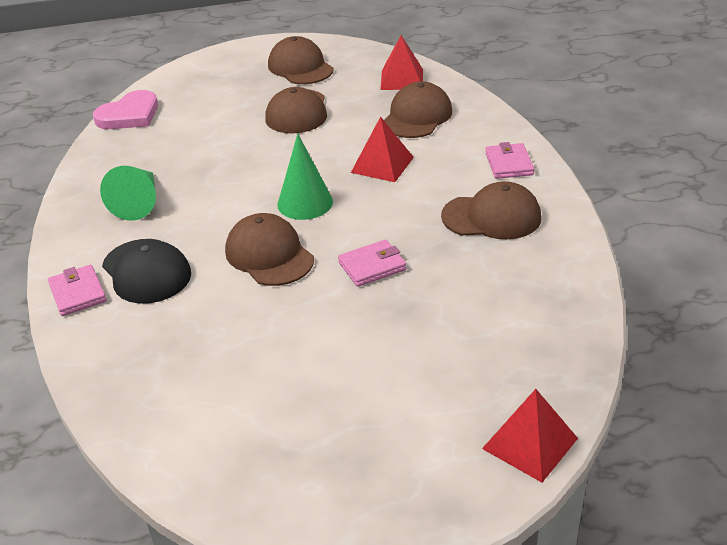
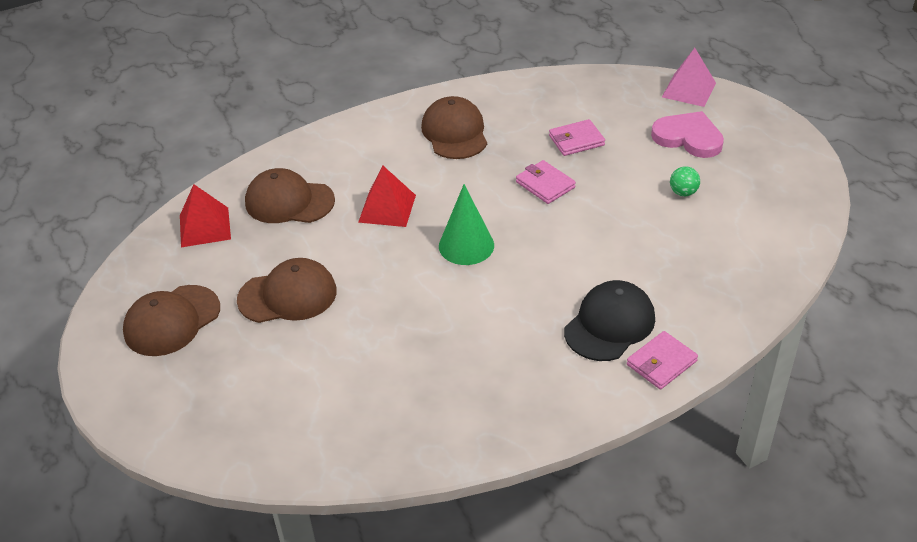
camera: 105 degrees left, 5 degrees up
pink heart [93,90,158,129] -> pink heart moved to [651,111,724,158]
green cone [100,166,156,221] -> none
brown cap [225,213,314,286] -> none
red pyramid [482,389,578,482] -> pink pyramid [662,48,716,107]
pink wallet [485,142,534,179] -> pink wallet moved to [549,119,605,156]
none -> green ball [670,166,700,196]

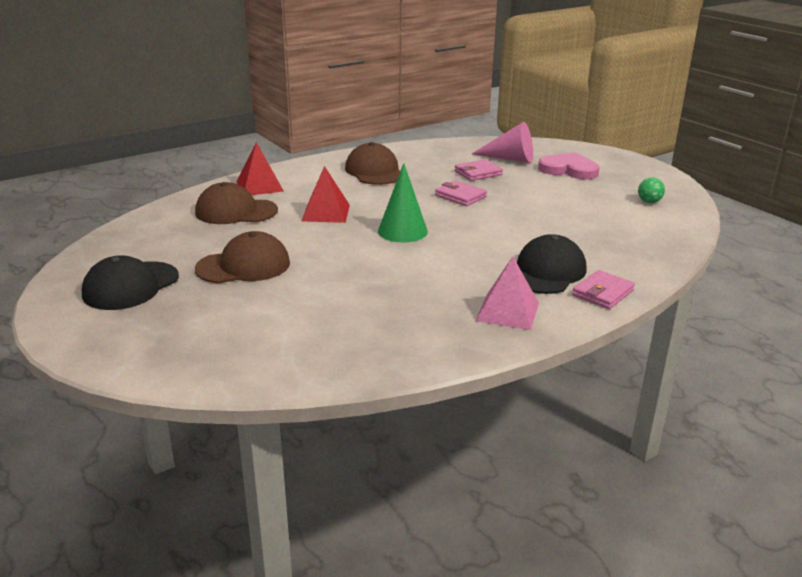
camera: 10 degrees left, 15 degrees down
brown cap [123,285,220,356] -> black cap [82,255,179,310]
red pyramid [180,184,231,247] -> red pyramid moved to [236,142,284,195]
pink pyramid [662,48,716,107] -> pink pyramid moved to [476,257,539,330]
green ball [670,166,700,196] -> green ball moved to [638,177,665,203]
none -> pink cone [472,122,533,163]

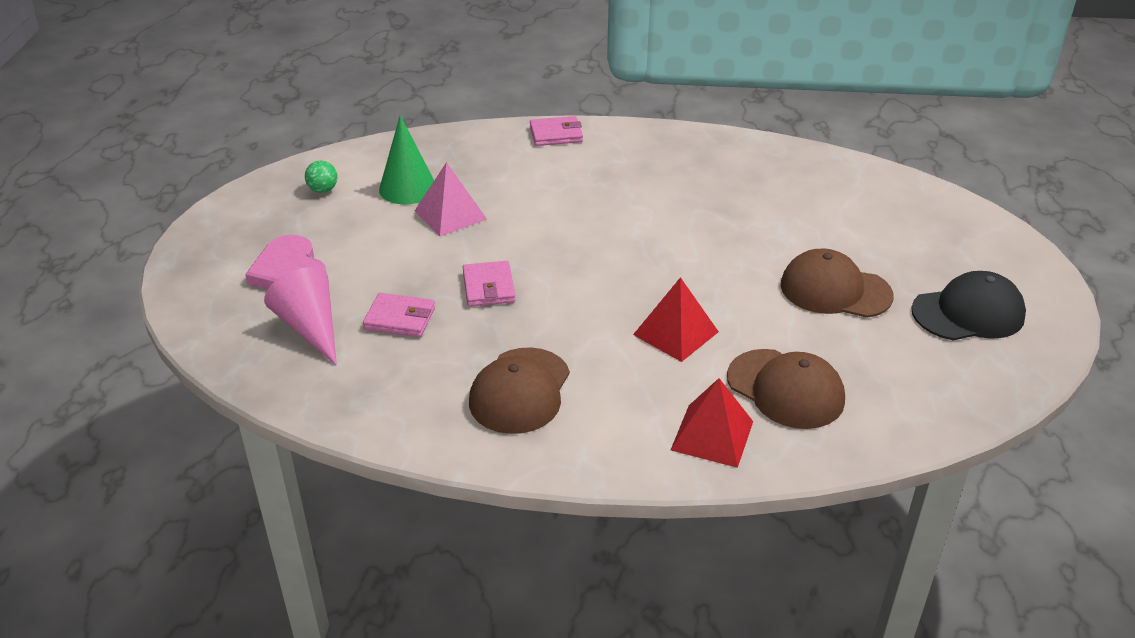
camera: 140 degrees left, 10 degrees up
green cone [378,163,428,242] -> green cone moved to [379,115,434,204]
pink pyramid [476,257,539,330] -> pink pyramid moved to [415,162,487,236]
black cap [517,234,587,294] -> none

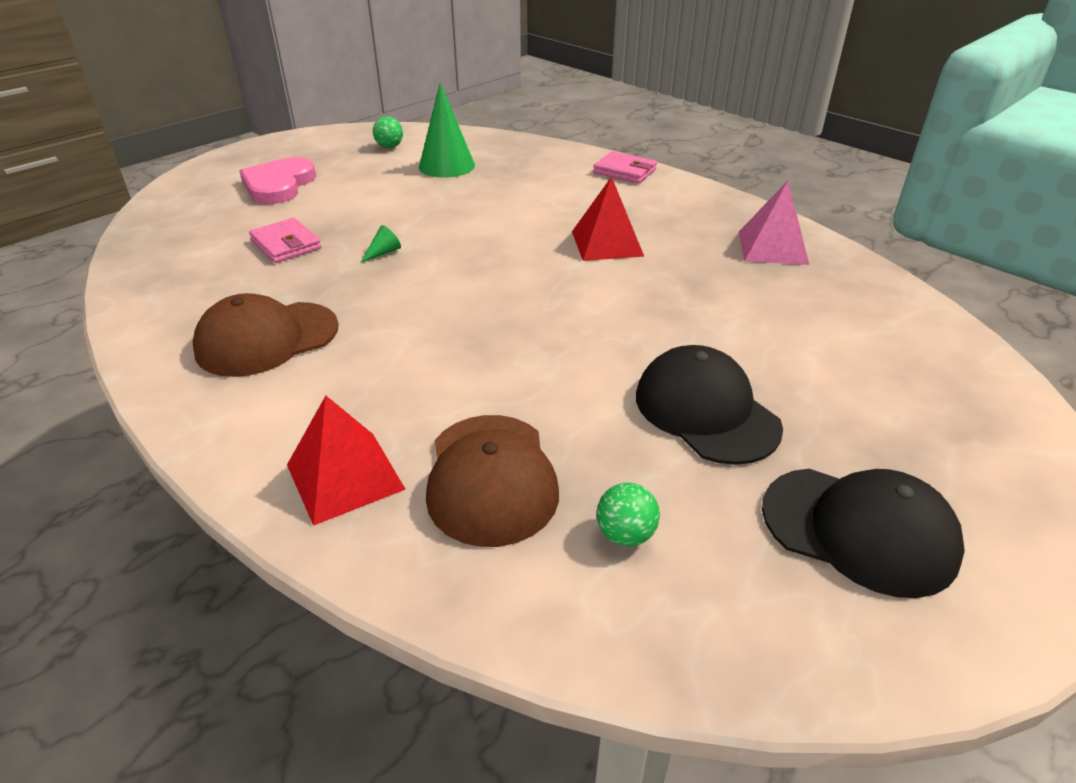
camera: 40 degrees right, 0 degrees up
pink cone [264,267,337,366] -> none
pink pyramid [415,162,487,236] -> pink pyramid moved to [739,181,809,265]
pink wallet [463,261,515,307] -> green cone [360,225,401,263]
red pyramid [633,277,719,362] -> red pyramid moved to [572,176,644,261]
brown cap [781,249,894,318] -> black cap [636,345,783,465]
none -> green ball [597,483,660,546]

